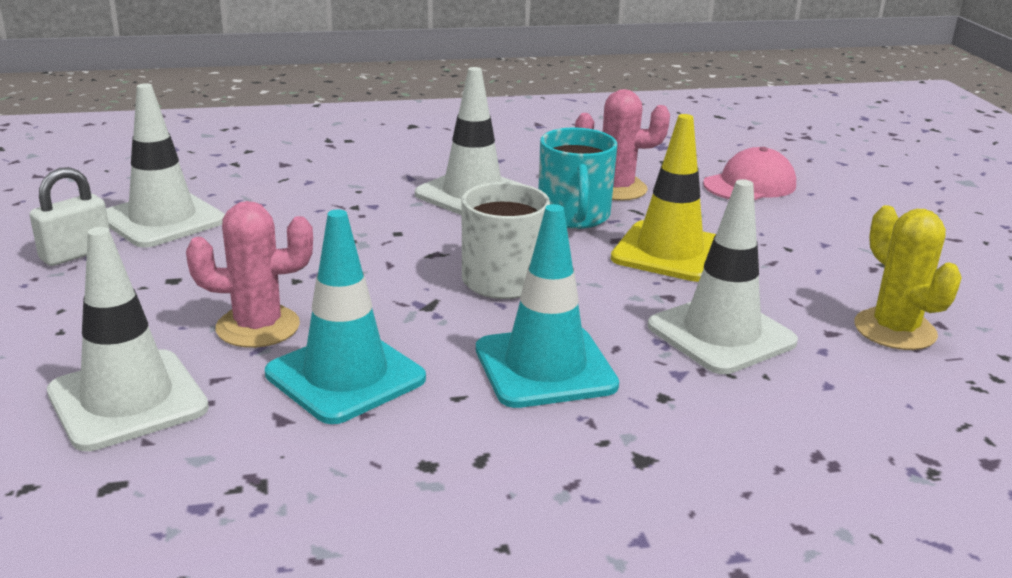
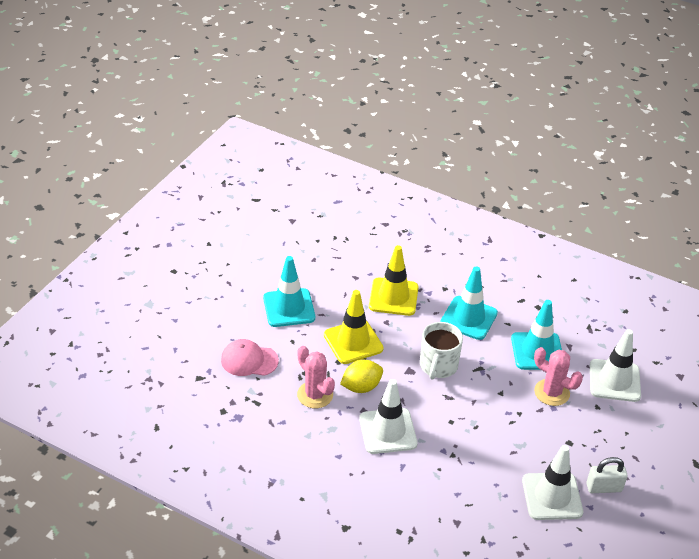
camera: 140 degrees left, 15 degrees up
turquoise mug [538,128,617,229] -> yellow lemon [340,360,383,393]
white traffic cone [648,179,798,374] -> yellow traffic cone [369,245,419,316]
yellow cactus [855,205,962,350] -> none
none -> turquoise traffic cone [263,256,315,327]

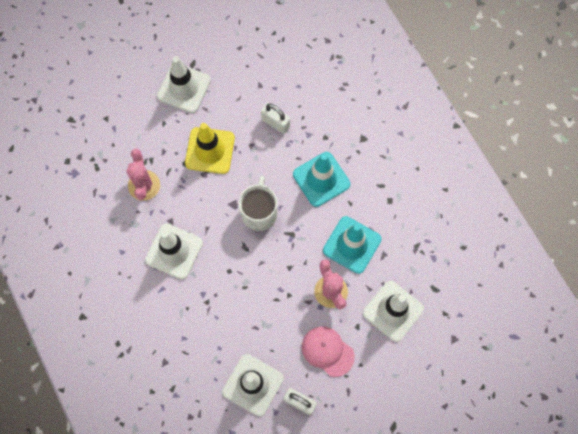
camera: 35 degrees right, 30 degrees up
pink cap [221,339,279,376] -> pink cap moved to [302,326,355,377]
turquoise traffic cone [263,256,315,327] -> white traffic cone [157,56,211,113]
yellow lemon [340,360,383,393] -> none
yellow traffic cone [369,245,419,316] -> white padlock [261,103,290,134]
white mug [420,322,463,380] -> white mug turned 135 degrees clockwise [239,176,277,231]

